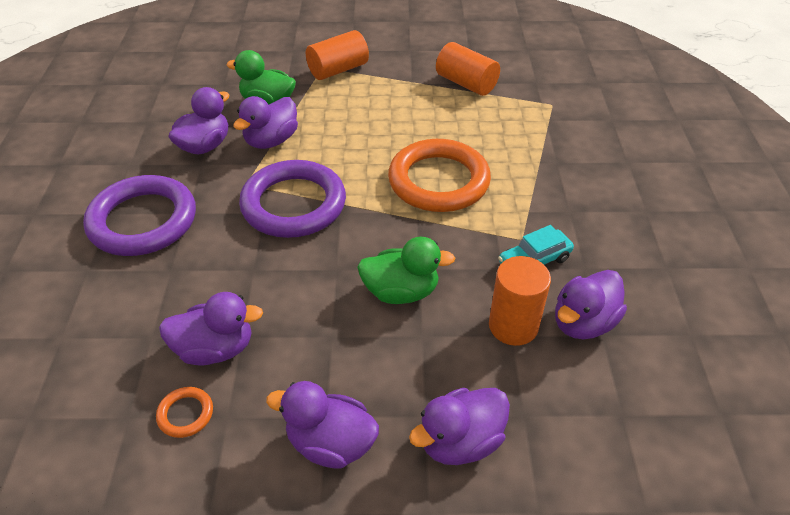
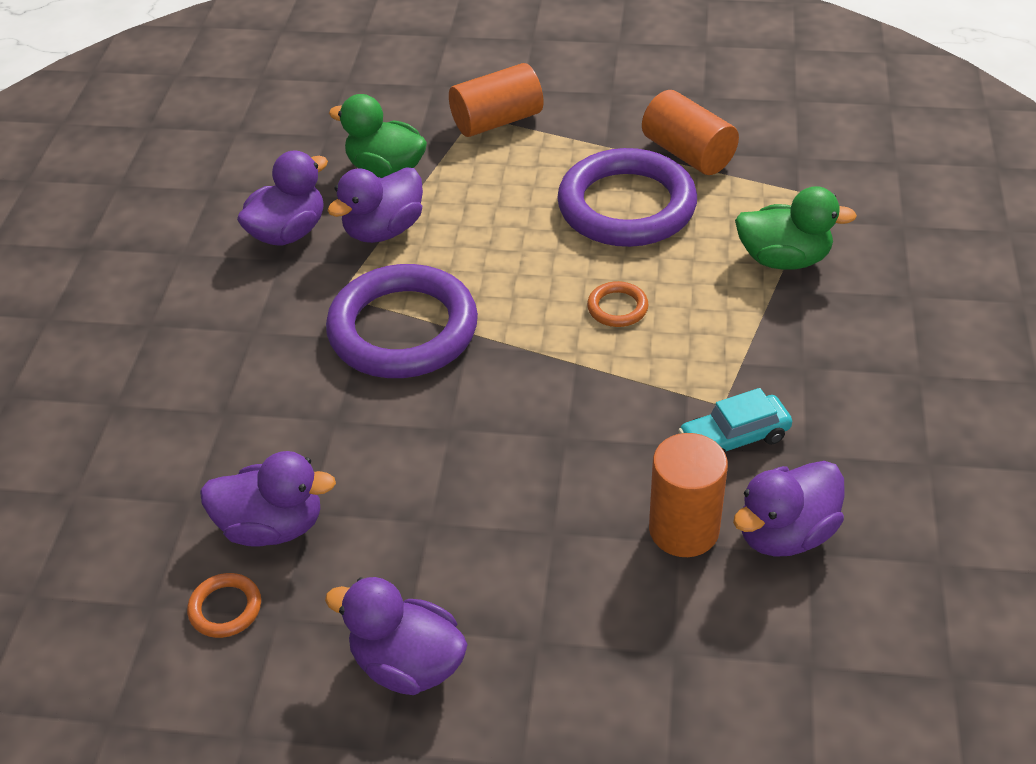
camera: 10 degrees right, 0 degrees up
purple ring [83,175,196,256] -> purple ring moved to [557,148,697,247]
green duck [357,237,455,304] -> green duck moved to [735,186,857,270]
orange ring [388,139,491,212] -> orange ring [587,281,648,327], size x0.41
purple duck [409,388,510,465] -> none

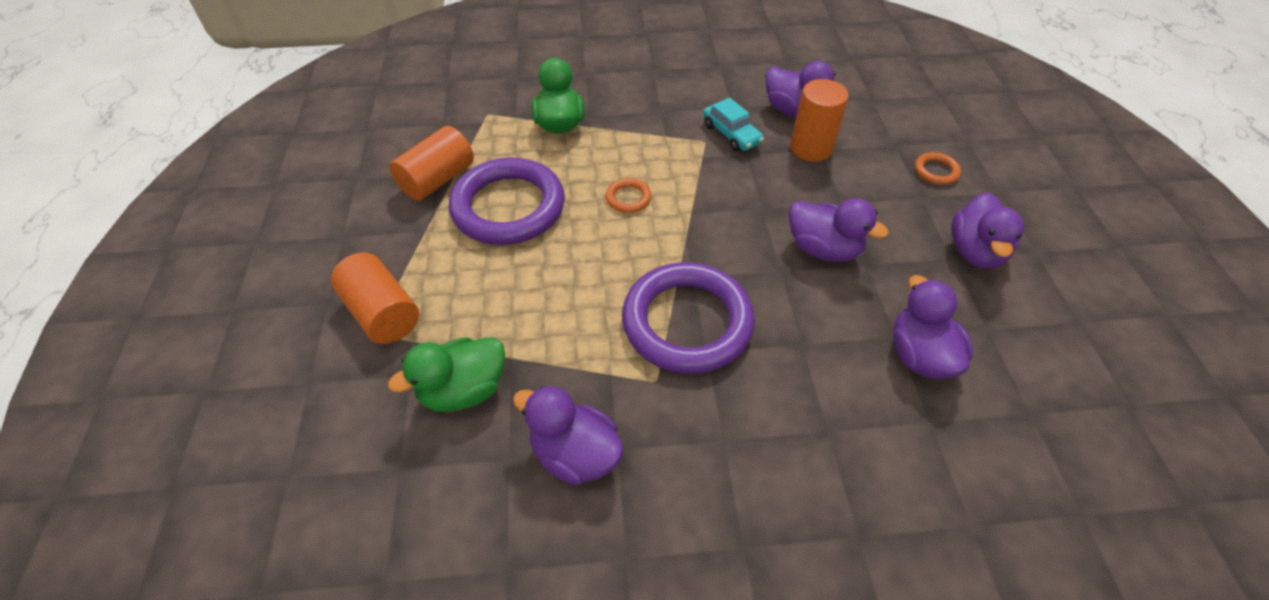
camera: 105 degrees left, 5 degrees up
orange ring [187,573,261,638] -> orange ring moved to [915,152,961,185]
purple duck [327,167,423,243] -> purple duck moved to [789,198,889,262]
green duck [329,94,427,178] -> green duck turned 45 degrees clockwise [388,337,505,412]

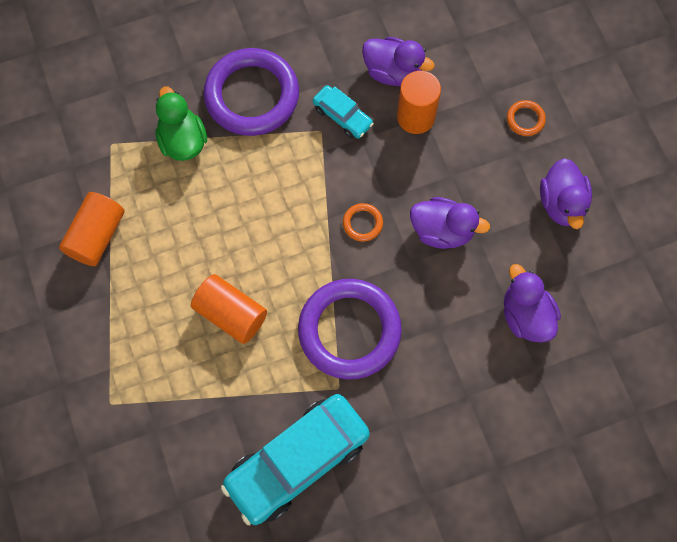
camera: 15 degrees left, 20 degrees up
orange cylinder [331,252,419,344] -> orange cylinder moved to [191,274,267,344]
green duck [388,337,505,412] -> none
purple ring [449,158,565,245] -> purple ring moved to [204,48,299,136]
purple duck [513,385,624,485] -> turquoise car [221,394,370,525]
orange ring [606,178,652,213] -> orange ring moved to [343,203,383,242]

